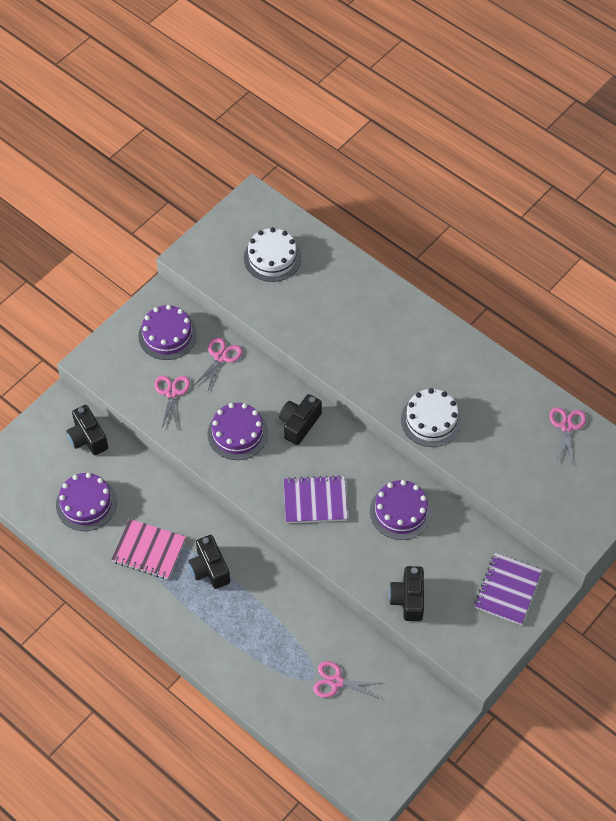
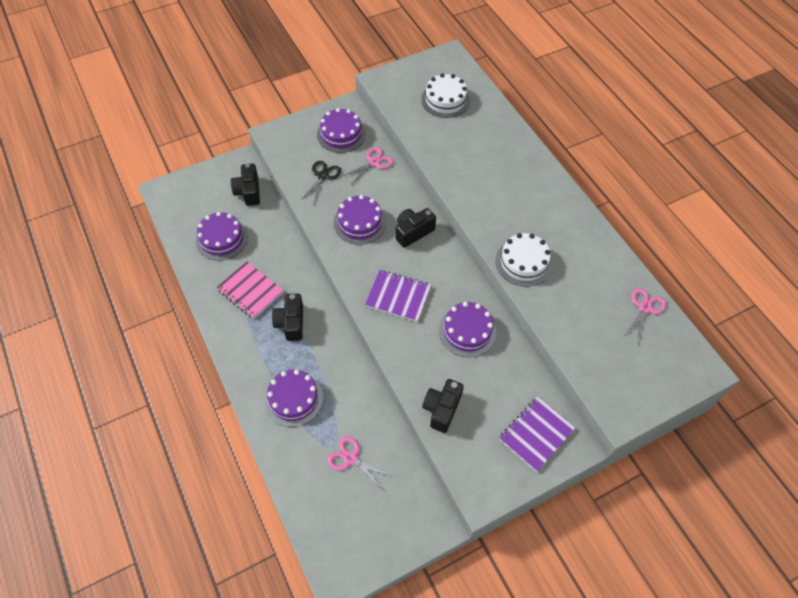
camera: 20 degrees right, 0 degrees up
pink scissors [154,376,190,430] -> black scissors [301,161,341,203]
none -> purple cake [264,370,323,427]

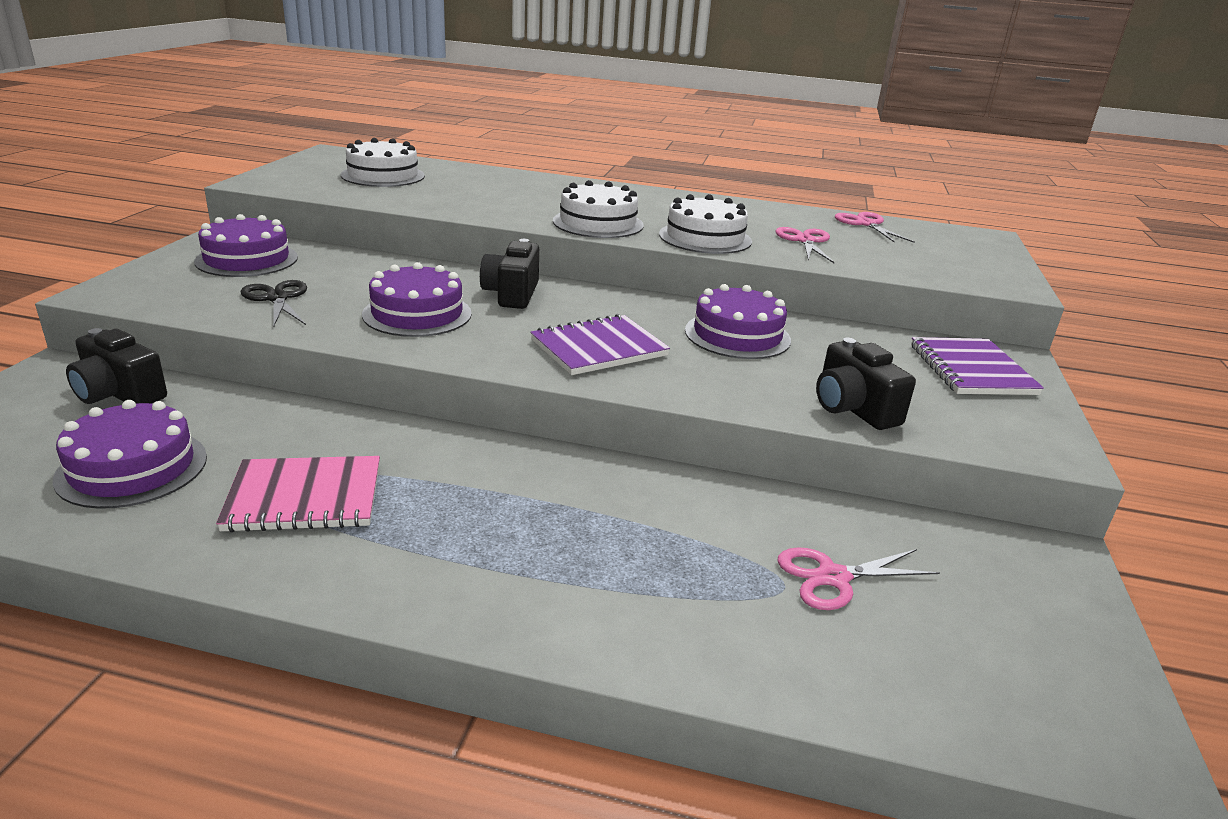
camera: 50 degrees left, 30 degrees down
purple cake [264,370,323,427] -> none
black camera [272,294,303,341] -> none
pink scissors [343,147,394,183] -> pink scissors moved to [775,227,835,263]
none -> white cake [553,180,644,238]

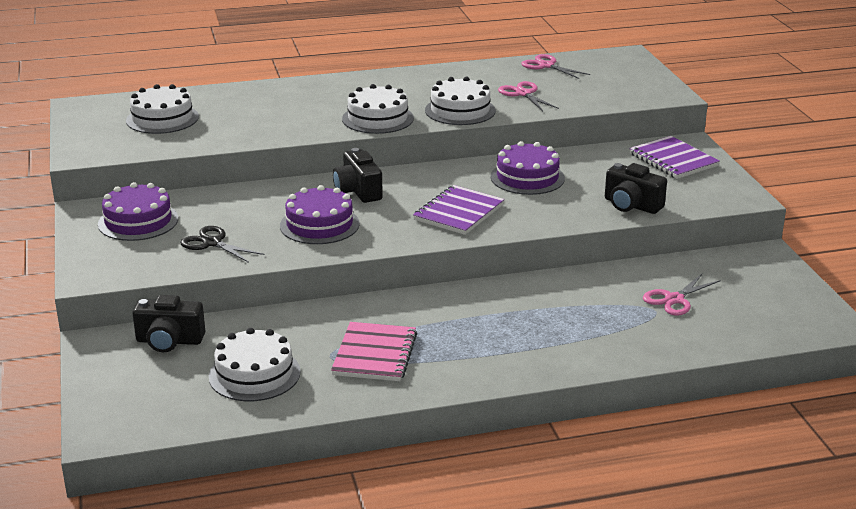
camera: 25 degrees left, 0 degrees up
purple cake [53,400,207,509] -> white cake [209,328,301,401]
pink notebook [216,456,380,532] -> pink notebook turned 45 degrees counterclockwise [331,322,417,381]

